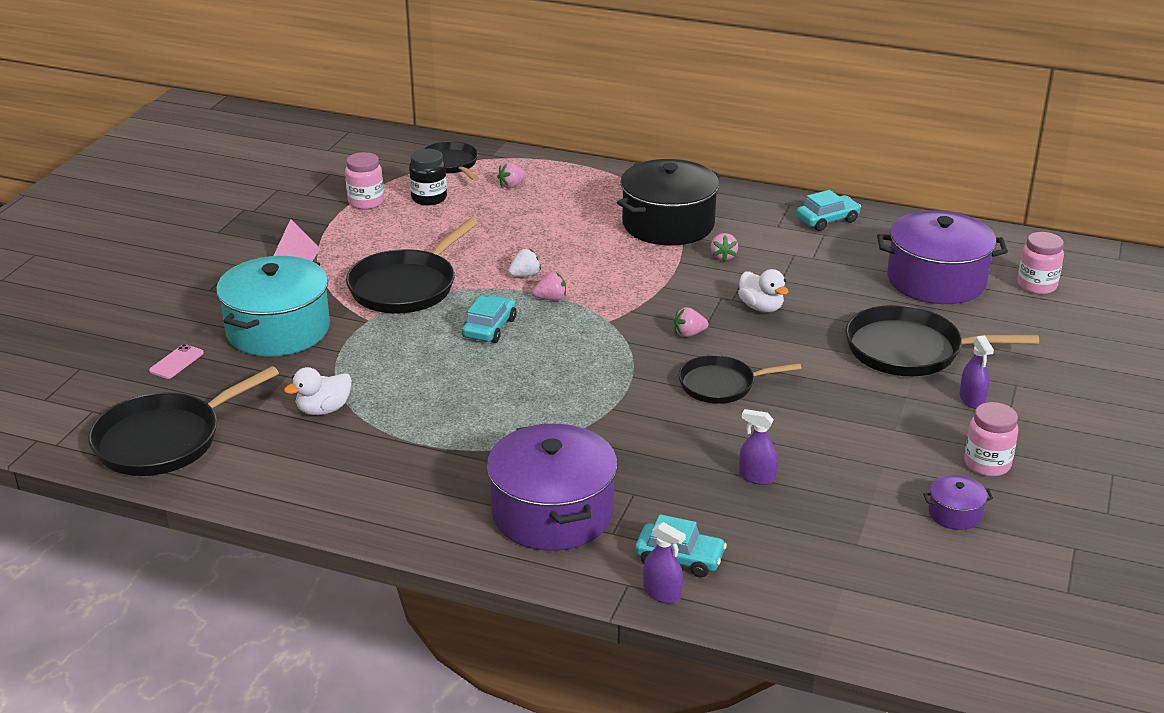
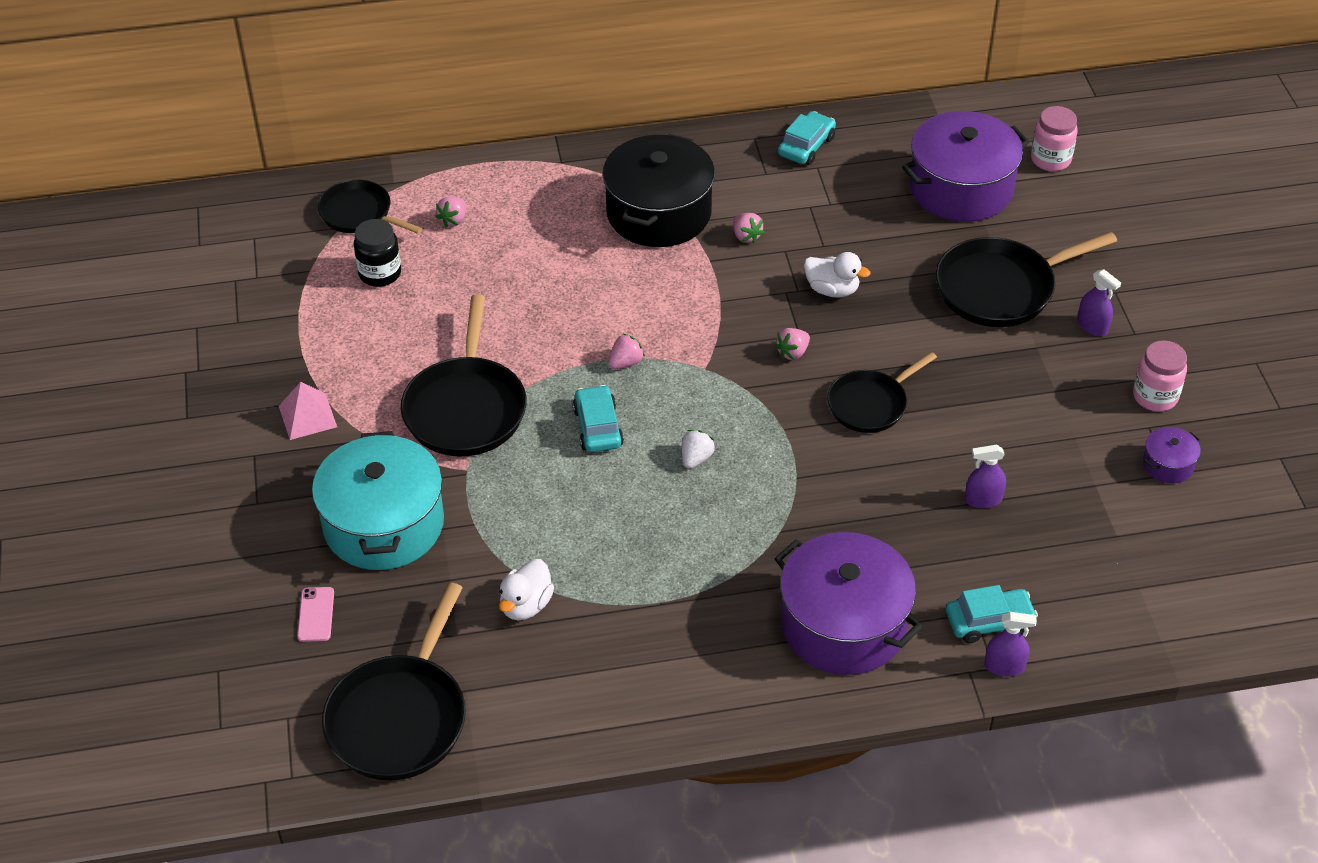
camera: 30 degrees left, 15 degrees up
pink jar [345,152,384,209] -> none
white strawberry [508,248,541,277] -> white strawberry moved to [682,430,715,469]

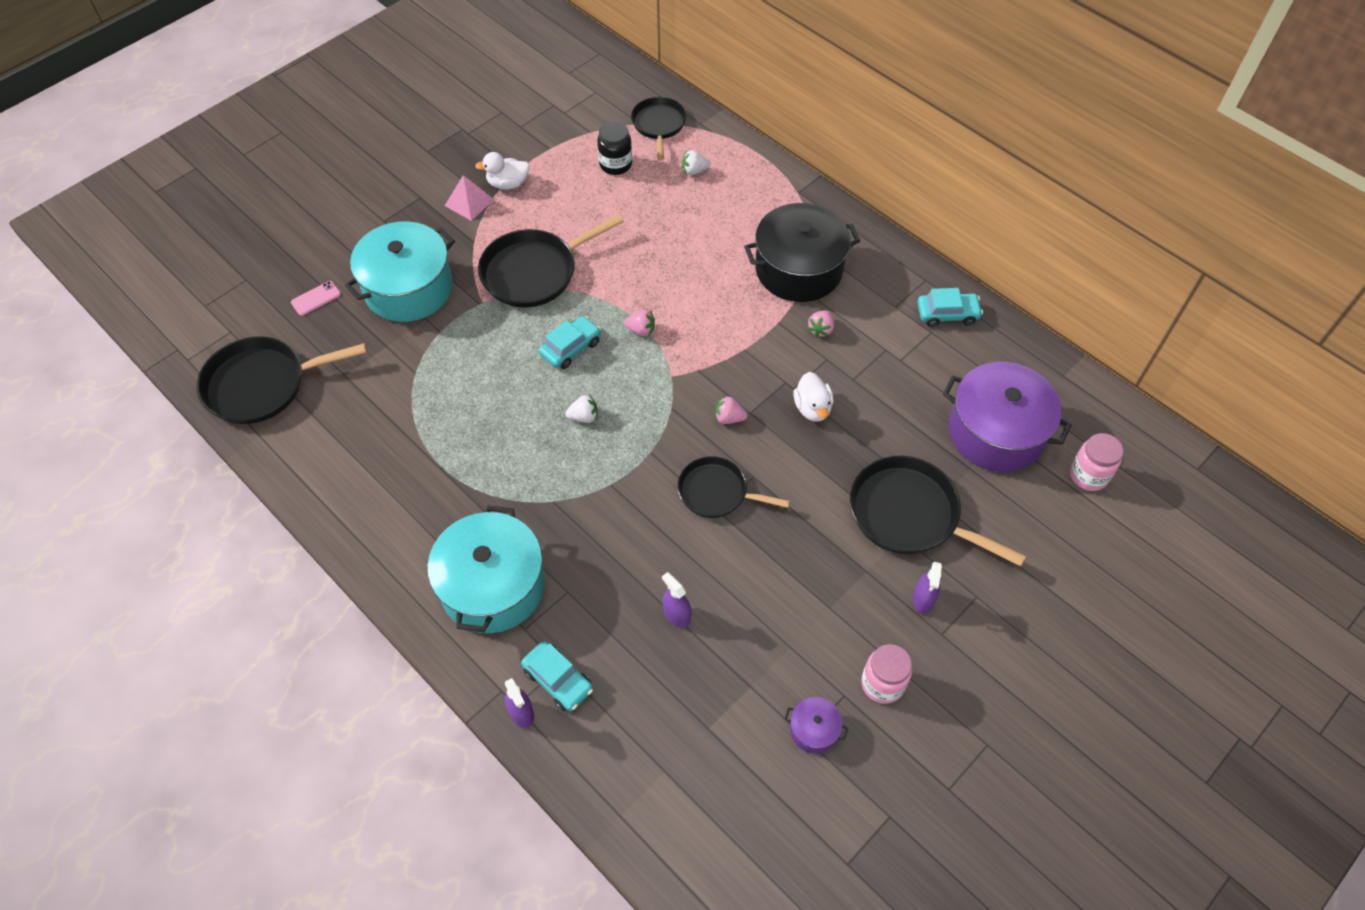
camera: 55 degrees right, 10 degrees up
pink strawberry [435,197,466,227] -> white strawberry [682,150,710,175]
white duck [499,559,554,620] -> white duck moved to [475,152,530,189]
purple pot [775,532,922,675] -> turquoise pot [427,505,545,633]

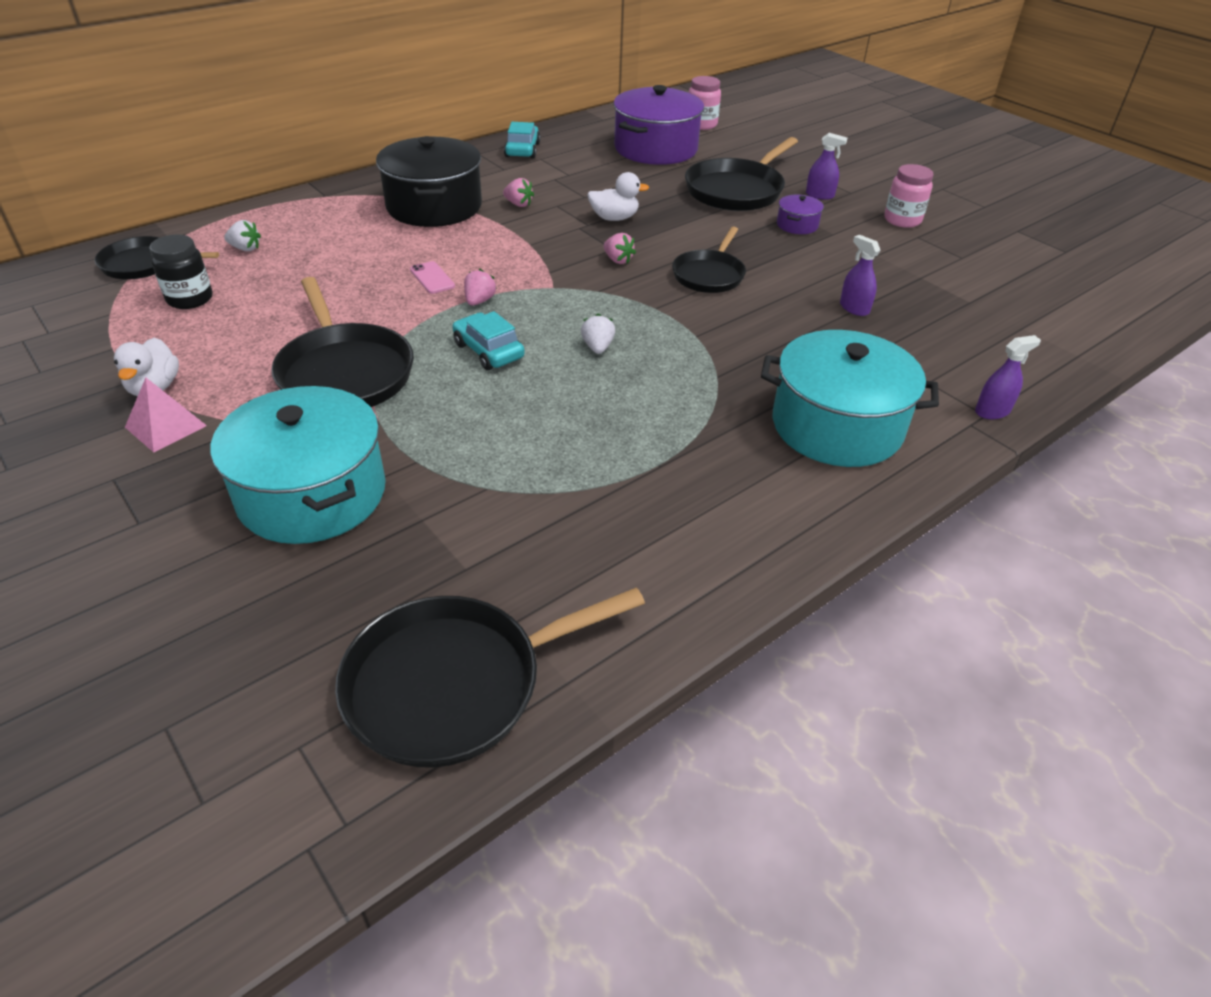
camera: 85 degrees left, 15 degrees down
black pan [197,336,367,424] -> black pan turned 75 degrees clockwise [335,588,645,768]
pink phone [291,281,341,316] -> pink phone moved to [410,261,455,294]
turquoise car [521,641,593,711] -> none
purple spray bottle [662,572,692,628] -> purple spray bottle turned 90 degrees clockwise [840,235,881,316]
white strawberry [682,150,710,175] -> white strawberry turned 75 degrees counterclockwise [224,220,261,251]
pink strawberry [715,395,748,424] -> pink strawberry turned 60 degrees counterclockwise [603,233,636,264]
purple pot [784,697,848,754] -> purple pot moved to [777,195,824,234]

